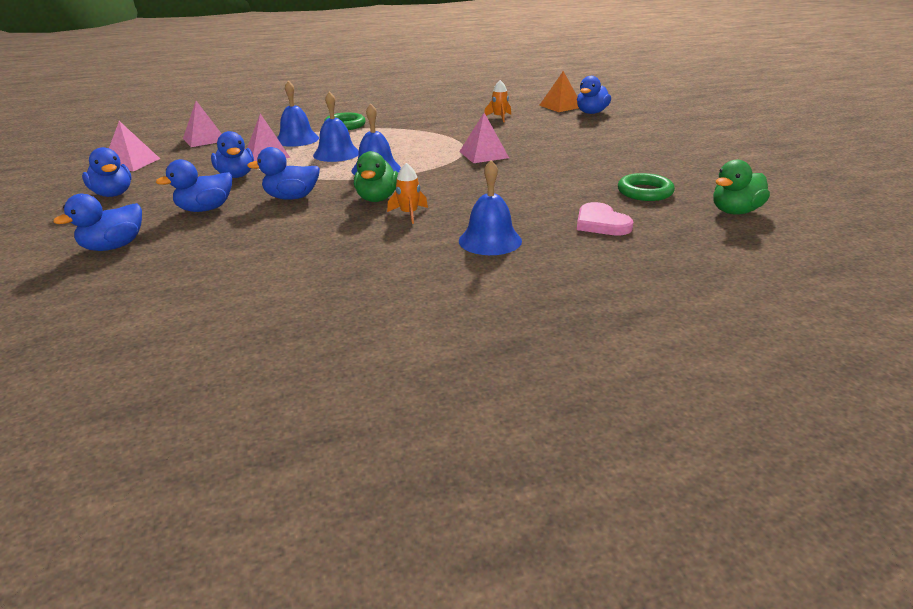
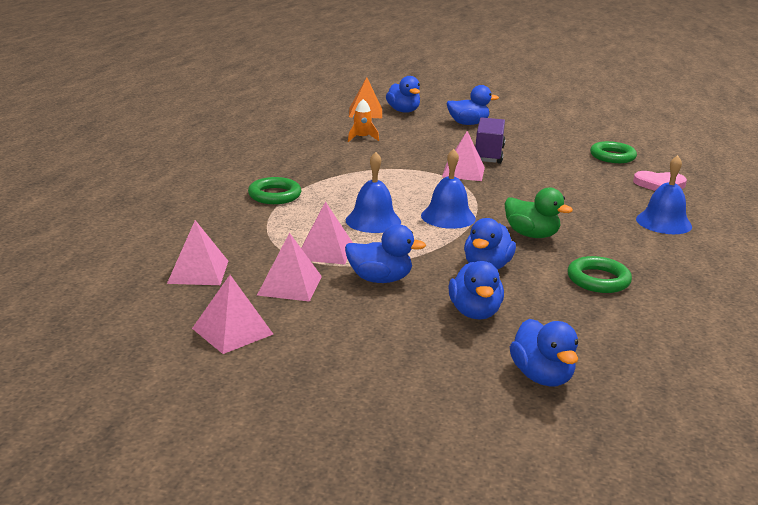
camera: 60 degrees left, 5 degrees down
blue duck [82,147,131,197] -> blue duck moved to [447,85,499,125]
blue bell [277,81,319,147] -> none
orange rocket [387,163,428,224] -> none
green duck [713,160,770,215] -> none
none -> pink pyramid [257,233,322,302]
none -> purple truck [475,117,506,164]
none -> green ring [568,256,632,293]

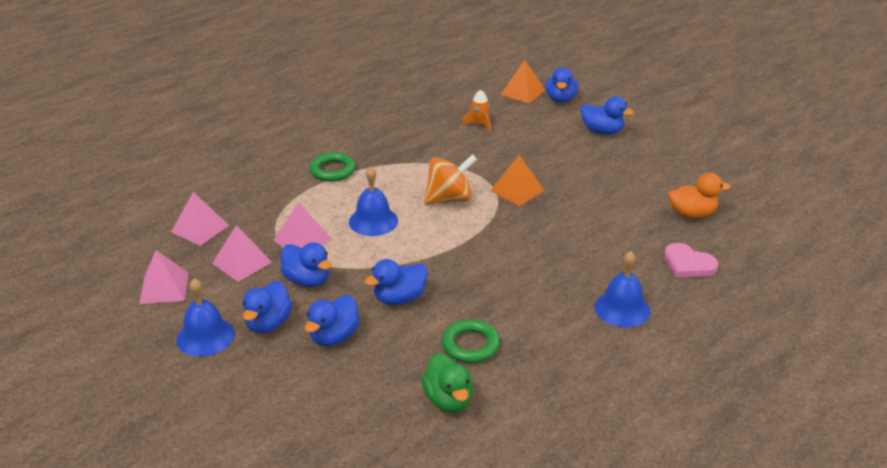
camera: 35 degrees right, 10 degrees up
blue bell [421,149,476,229] -> blue bell moved to [176,278,235,357]
pink pyramid [442,131,485,181] -> orange pyramid [490,155,544,206]
purple truck [475,117,506,164] -> none
green duck [504,187,573,238] -> green duck moved to [421,353,474,413]
blue duck [510,319,578,386] -> blue duck moved to [243,281,293,333]
green ring [590,141,637,163] -> orange duck [668,173,731,218]
none -> orange spinning top [424,154,477,205]

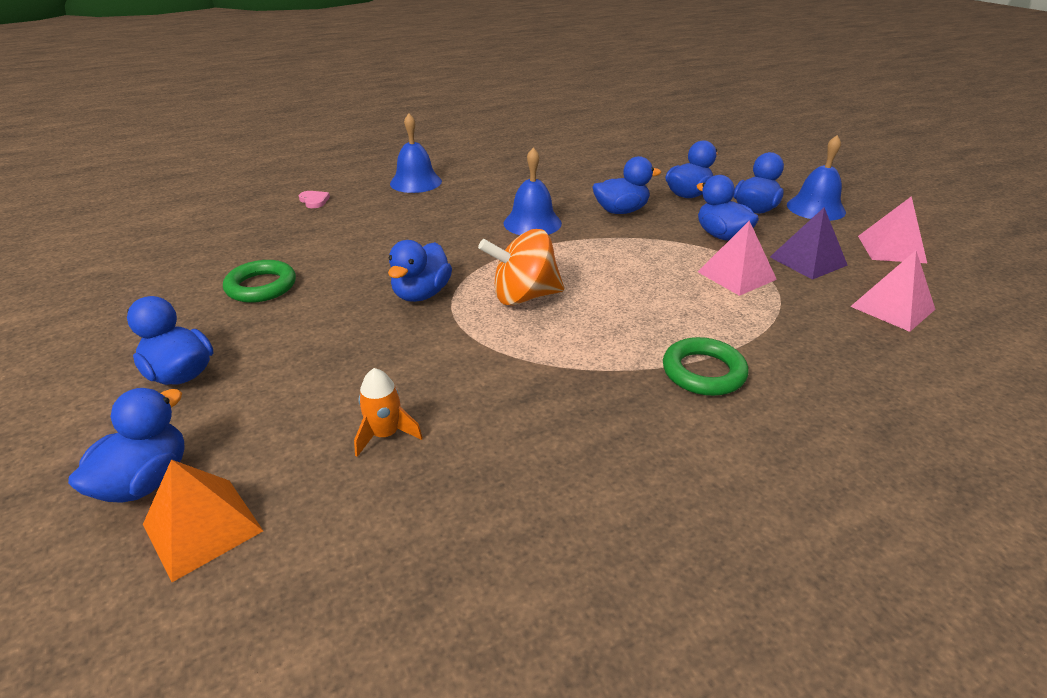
camera: 165 degrees left, 0 degrees up
pink pyramid [212,225,272,282] -> purple pyramid [770,208,848,280]
blue bell [349,167,398,236] -> blue bell moved to [504,147,562,235]
green duck [421,353,474,413] -> none
green ring [442,319,500,363] -> green ring moved to [223,260,296,303]
orange pyramid [490,155,544,206] -> blue duck [388,240,452,302]
pink heart [664,243,718,277] -> pink heart [299,191,330,208], size x0.60
orange duck [668,173,731,218] -> none

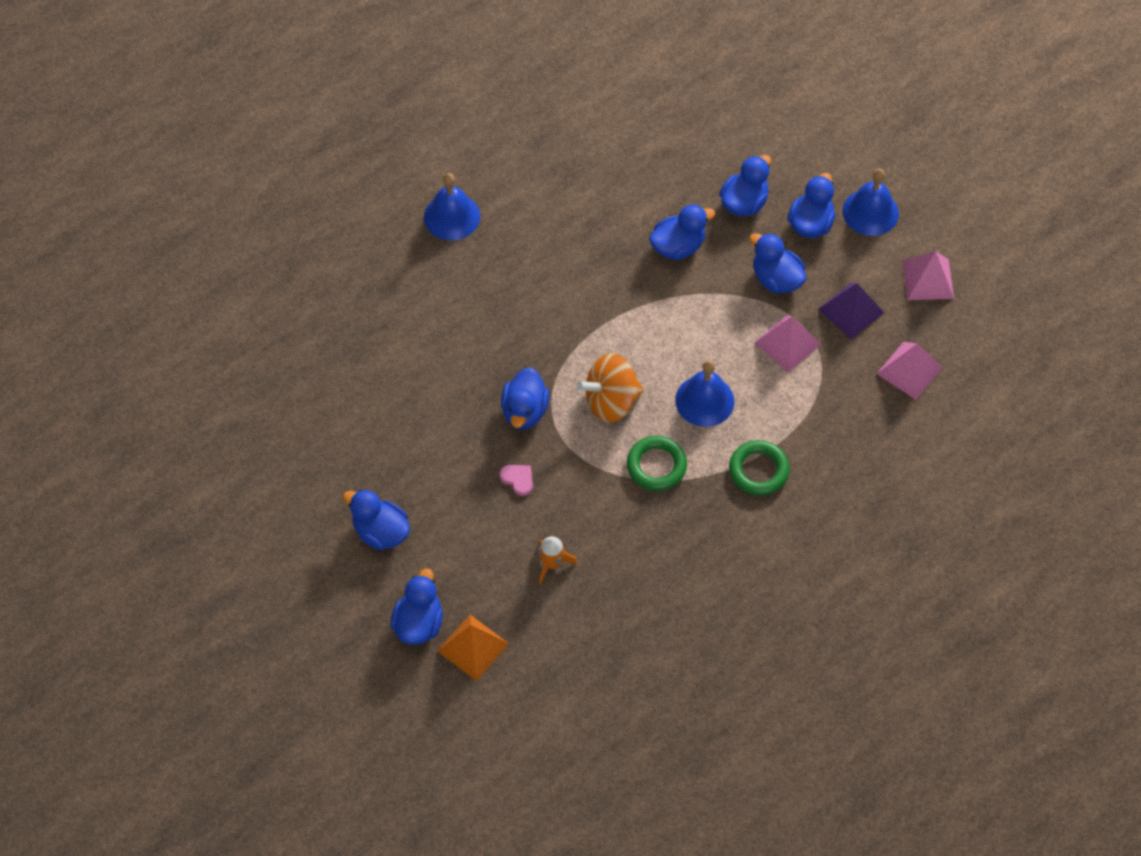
camera: 10 degrees left, 25 degrees up
green ring [223,260,296,303] -> green ring moved to [627,436,687,491]
pink heart [299,191,330,208] -> pink heart moved to [500,465,533,496]
blue bell [504,147,562,235] -> blue bell moved to [675,360,734,427]

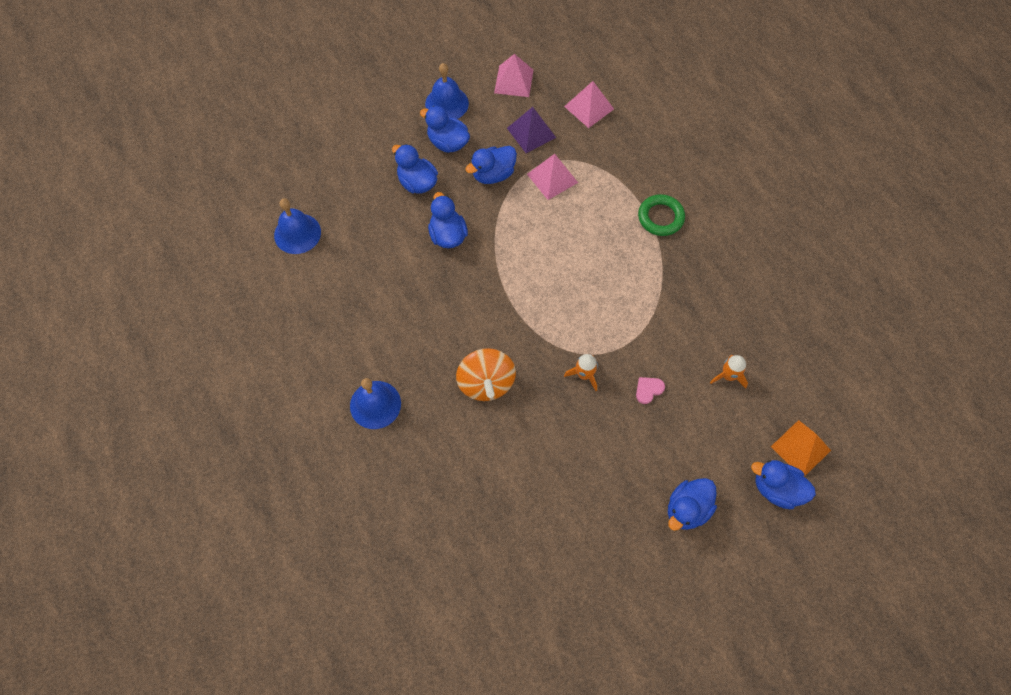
camera: 80 degrees left, 5 degrees up
blue duck [501,367,550,430] -> orange rocket [564,354,598,391]
orange spinning top [577,353,644,422] -> orange spinning top moved to [456,348,516,401]
green ring [627,436,687,491] -> none
blue bell [675,360,734,427] -> blue bell moved to [274,199,321,254]

